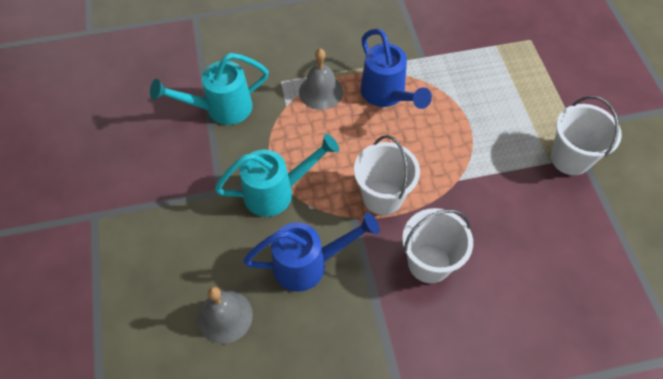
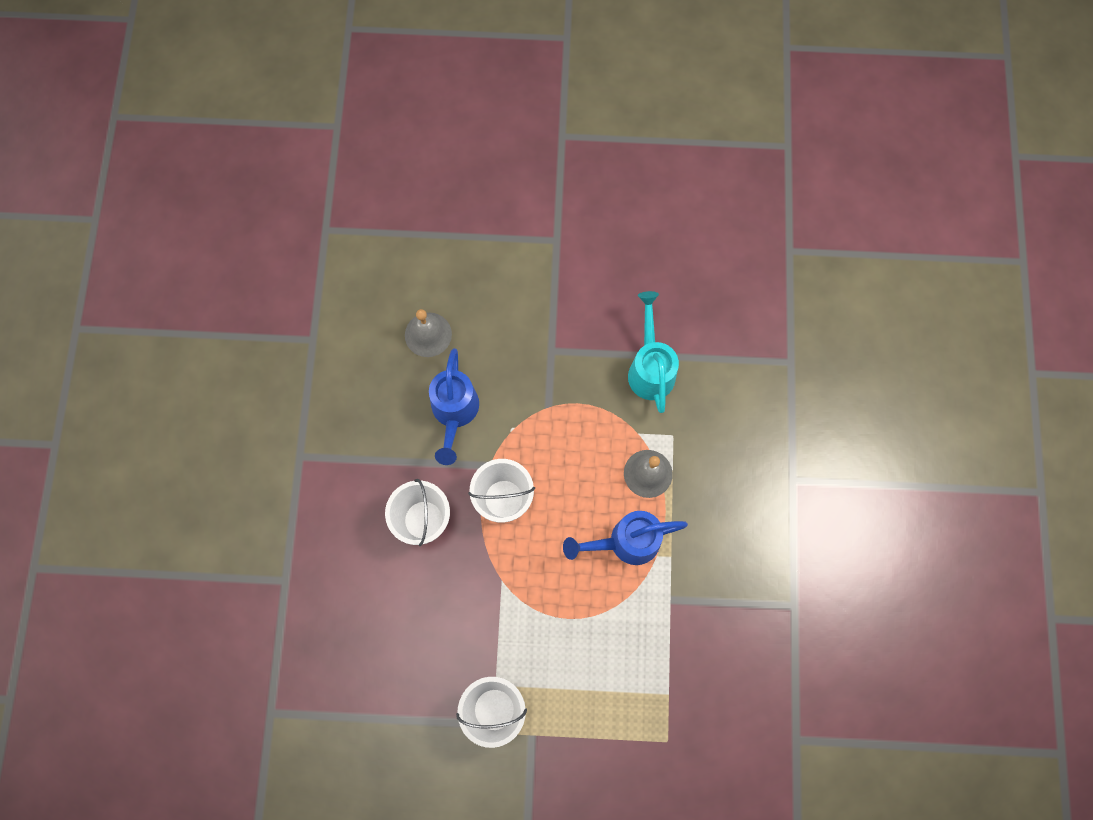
camera: 105 degrees right, 15 degrees up
turquoise watering can [215,134,339,217] -> none

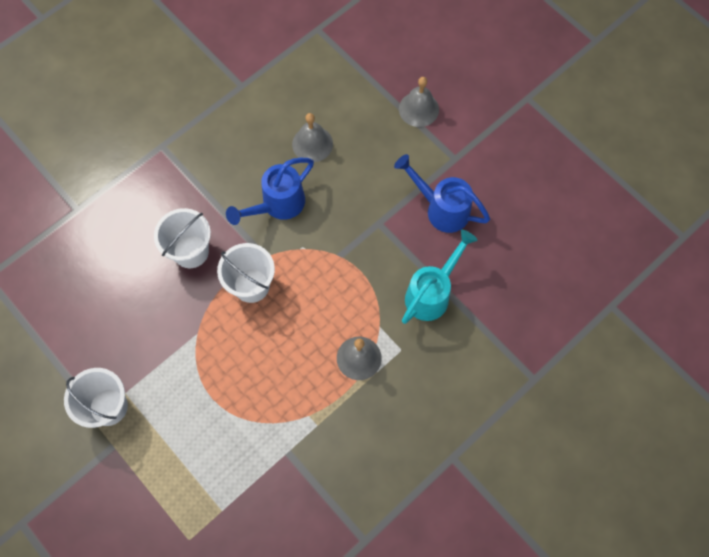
camera: 45 degrees right, 5 degrees down
blue watering can [563,511,688,565] -> blue watering can moved to [394,154,490,233]
none -> grey bell [399,77,439,127]

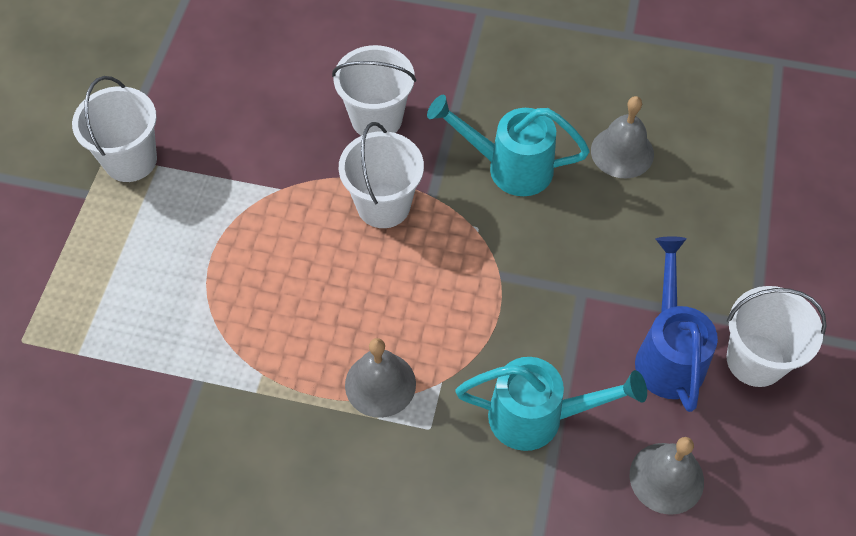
camera: 55 degrees right, 10 degrees down
blue watering can [226,158,314,225] -> turquoise watering can [427,95,590,196]
grey bell [399,77,439,127] -> grey bell moved to [630,437,704,515]
none -> white bucket [726,286,827,387]

